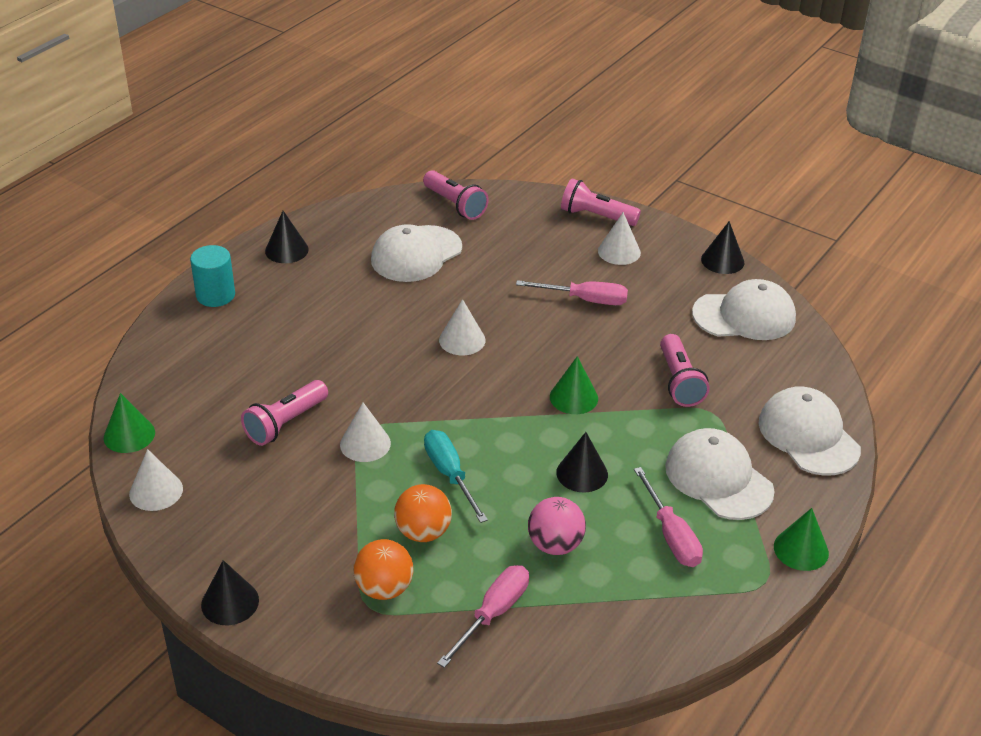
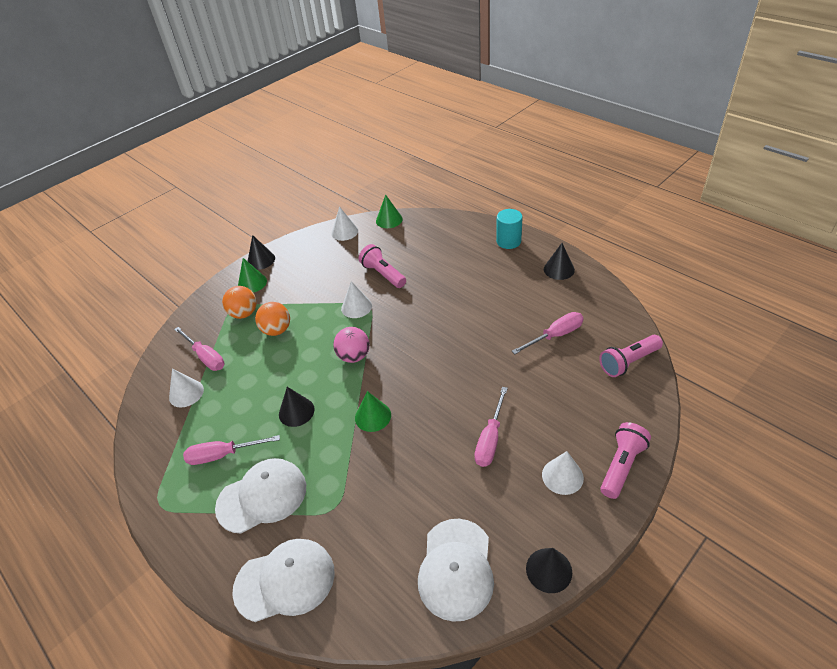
camera: 105 degrees right, 5 degrees up
white cap [371,224,462,282] -> pink screwdriver [512,312,584,354]
turquoise screwdriver [424,430,488,523] -> none
white cone [439,299,486,355] -> white cone moved to [169,369,204,408]
pink ball [528,497,586,555] -> pink ball moved to [333,327,369,363]
pink flashlight [660,334,710,407] -> none
green cone [774,508,829,571] -> green cone moved to [238,258,267,293]

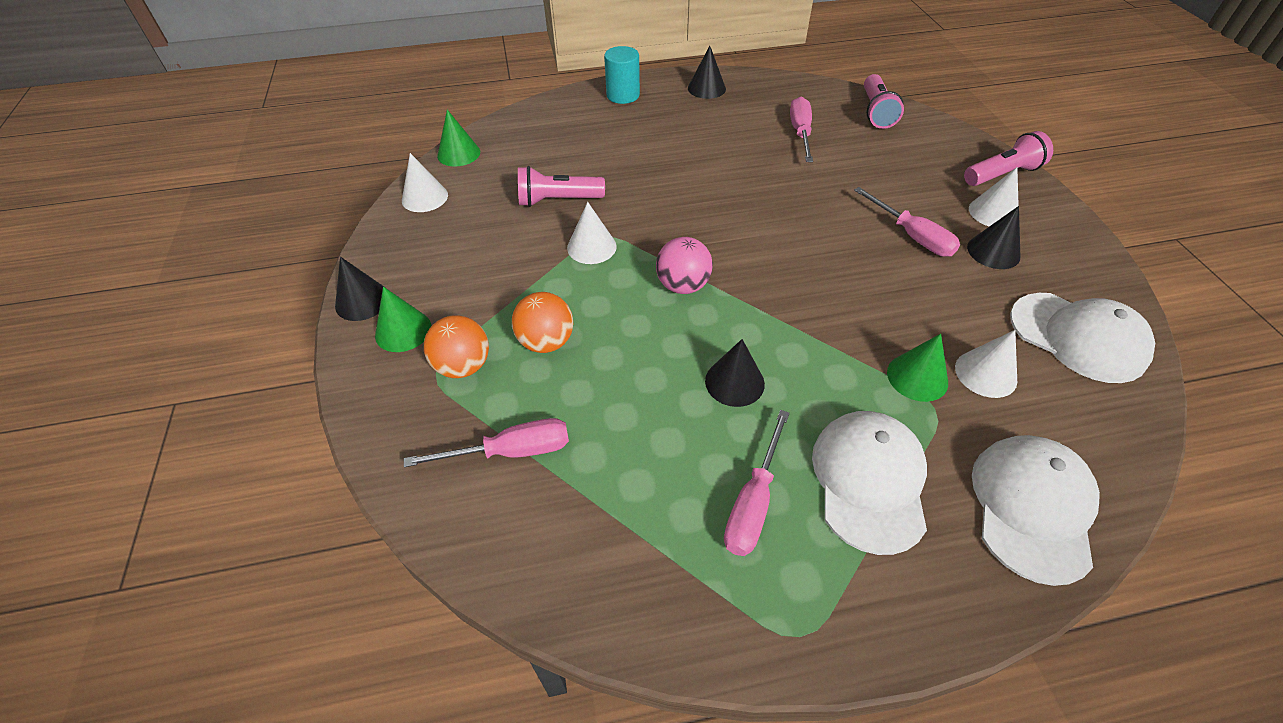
camera: 60 degrees left, 5 degrees up
white cone [169,369,204,408] -> white cone moved to [955,330,1017,398]
green cone [355,391,391,432] -> green cone moved to [887,334,948,402]
black cone [526,548,572,593] -> black cone moved to [967,206,1020,269]
pink flashlight [600,422,651,499] -> pink flashlight turned 90 degrees clockwise [964,131,1053,186]

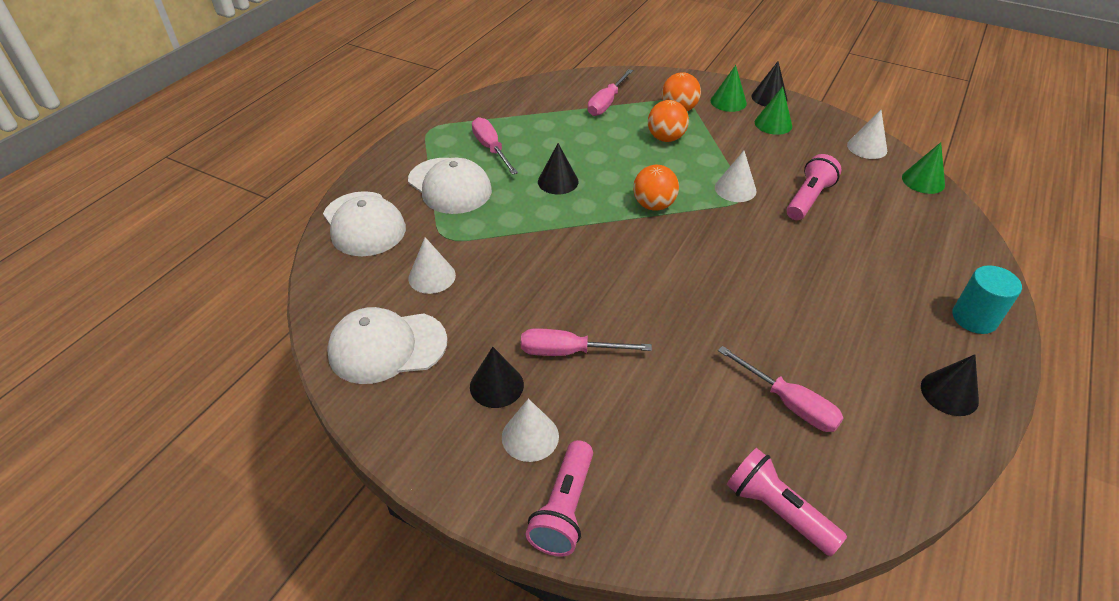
camera: 130 degrees right, 5 degrees down
pink ball [656,237,713,294] -> orange ball [633,165,679,211]
green cone [887,334,948,402] -> green cone moved to [755,86,792,135]

